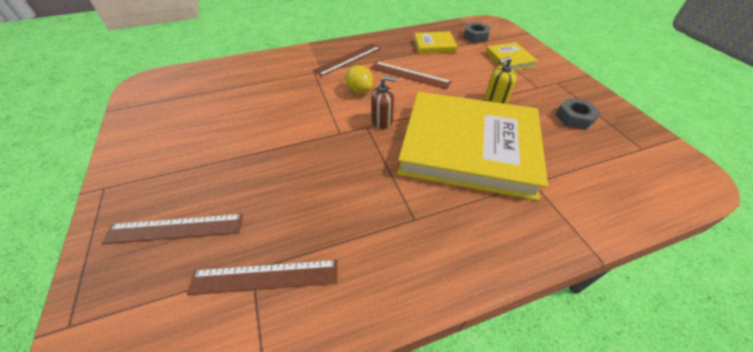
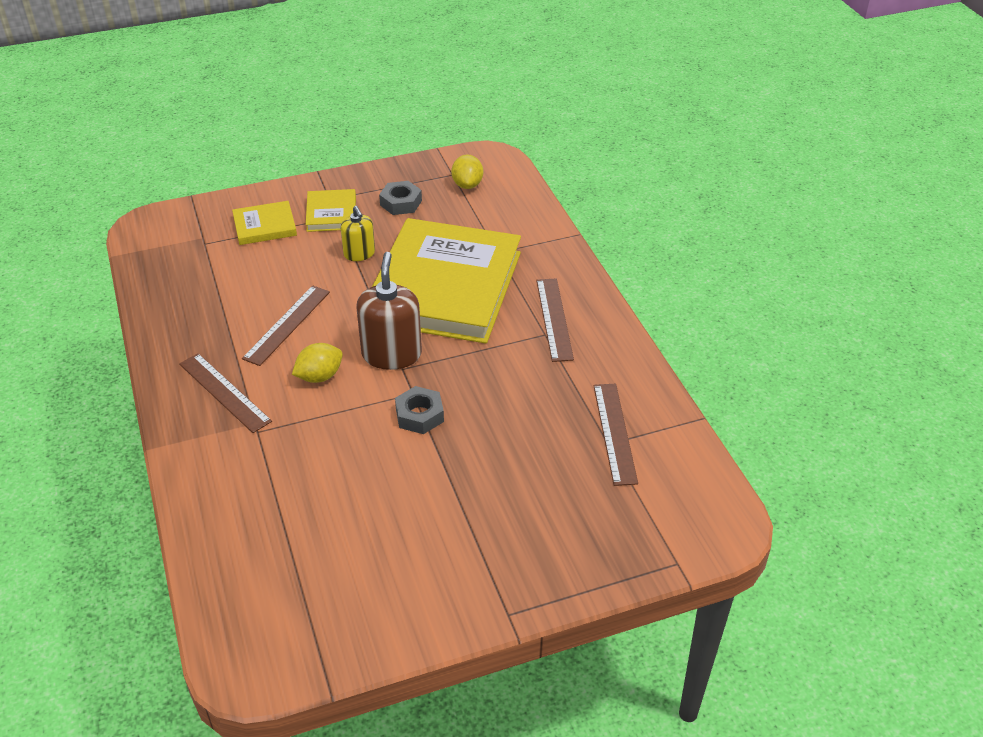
camera: 90 degrees left, 5 degrees down
brown ruler [102,214,243,244] -> brown ruler moved to [536,278,574,362]
brown soap dispenser [371,76,397,129] -> brown soap dispenser [356,252,422,370], size x1.69
yellow book [414,31,458,54] -> yellow book moved to [306,189,356,232]
grey nut [463,22,491,43] -> grey nut moved to [395,386,444,434]
none -> yellow lemon [451,155,483,189]

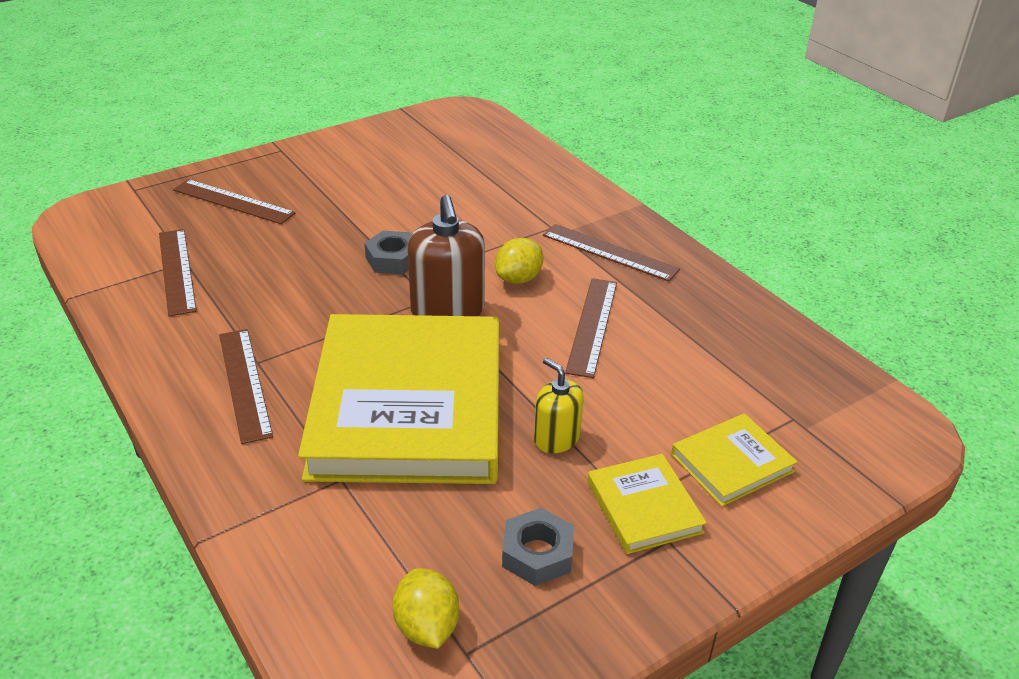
camera: 165 degrees right, 5 degrees down
none -> brown ruler [173,179,295,224]

